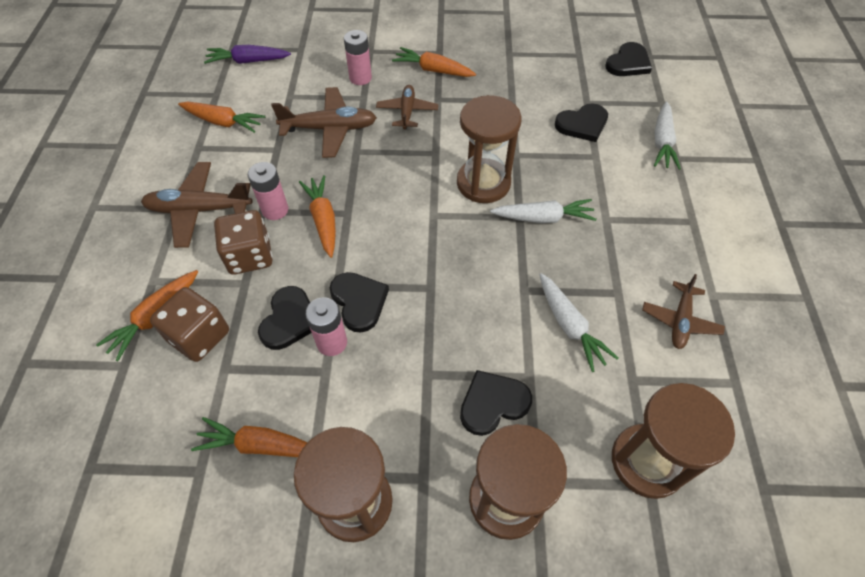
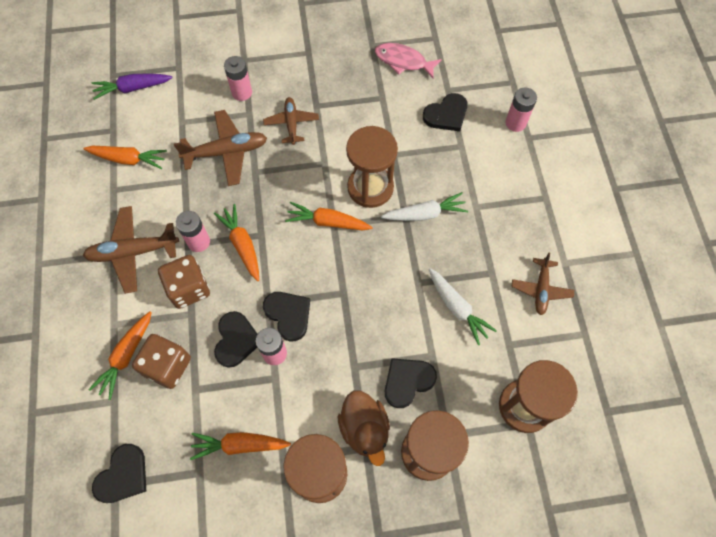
camera: 10 degrees left, 10 degrees up
orange carrot [392,47,476,77] -> orange carrot moved to [285,202,372,231]
black heart [605,42,652,76] -> black heart moved to [92,444,146,503]
white carrot [654,102,681,170] -> pink battery [505,88,537,132]
none -> brown duck [338,390,390,466]
none -> pink fish [375,43,442,78]

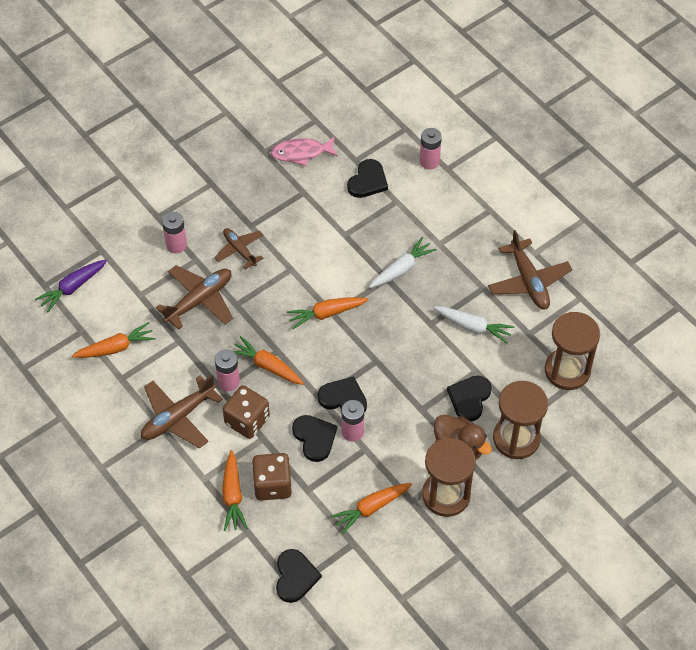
camera: 30 degrees left, 10 degrees down
brown hourglass [346,126,398,208] -> none
brown plane [511,253,574,315] -> brown plane [488,230,572,309], size x1.55

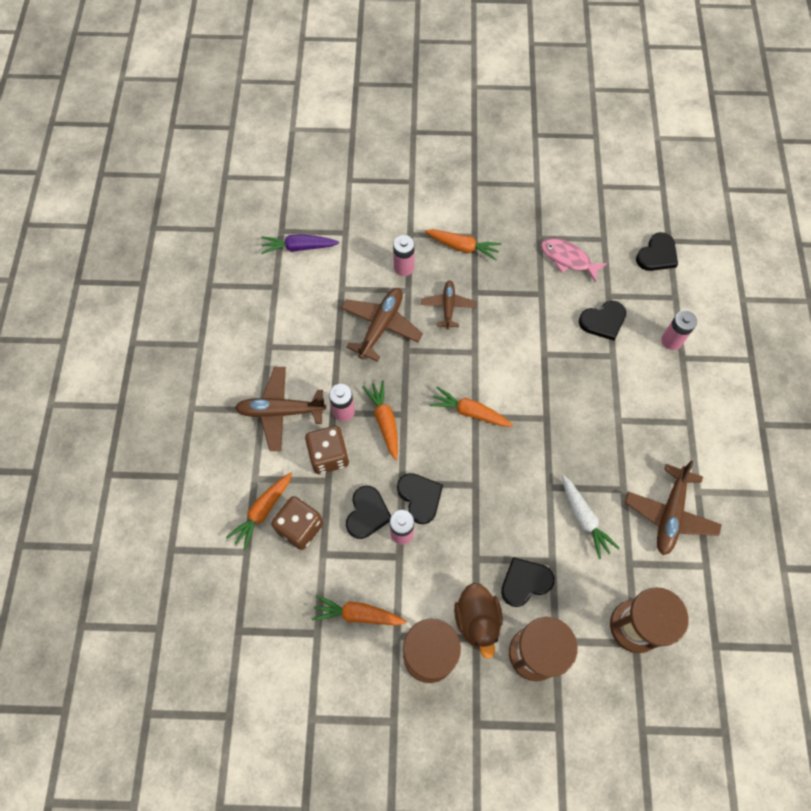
camera: 40 degrees right, 10 degrees up
orange carrot [72,322,156,358] -> orange carrot moved to [425,229,502,260]
brown plane [156,265,233,330] -> brown plane turned 60 degrees counterclockwise [341,288,423,362]
black heart [276,549,322,603] -> black heart moved to [636,232,678,271]
white carrot [369,237,437,288] -> none

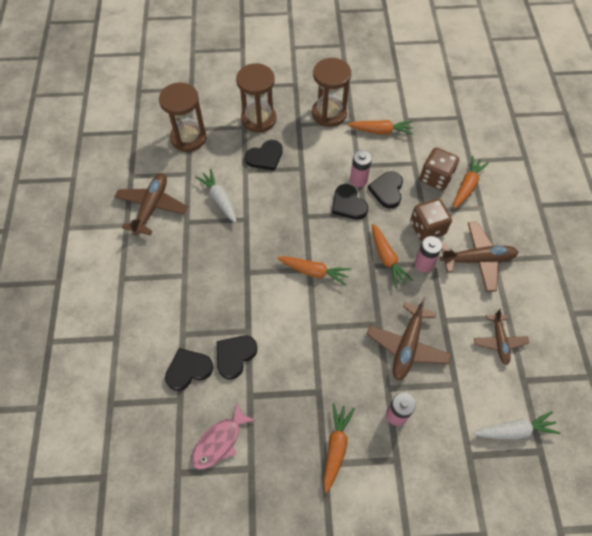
camera: 175 degrees right, 5 degrees down
purple carrot [261,234,339,254] -> white carrot [473,411,560,439]
brown plane [421,280,476,329] -> brown plane moved to [474,309,529,365]
orange carrot [425,229,502,260] -> orange carrot turned 90 degrees clockwise [324,403,355,493]
brown duck [454,583,503,659] -> none
pink fish [541,238,607,283] -> pink fish turned 105 degrees clockwise [191,403,256,469]
black heart [636,232,678,271] -> black heart moved to [217,335,257,379]
pink battery [661,311,697,350] -> none

